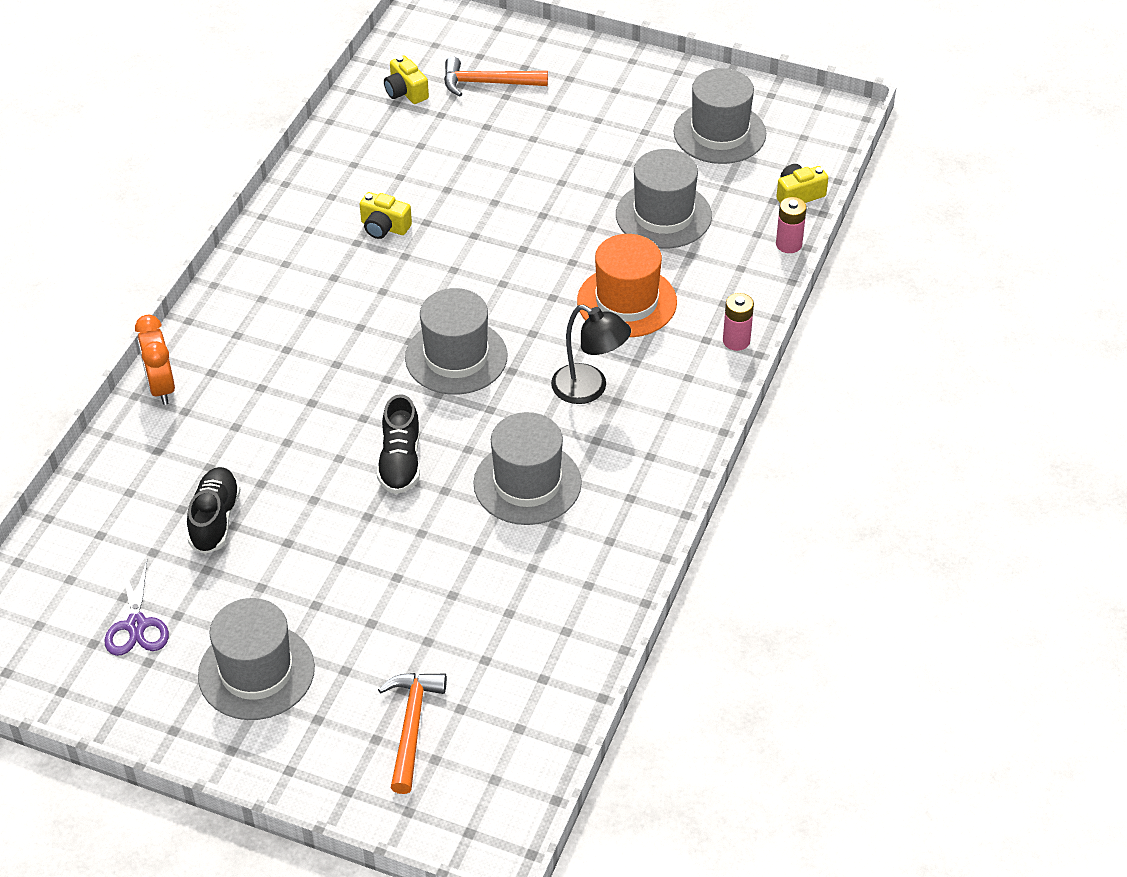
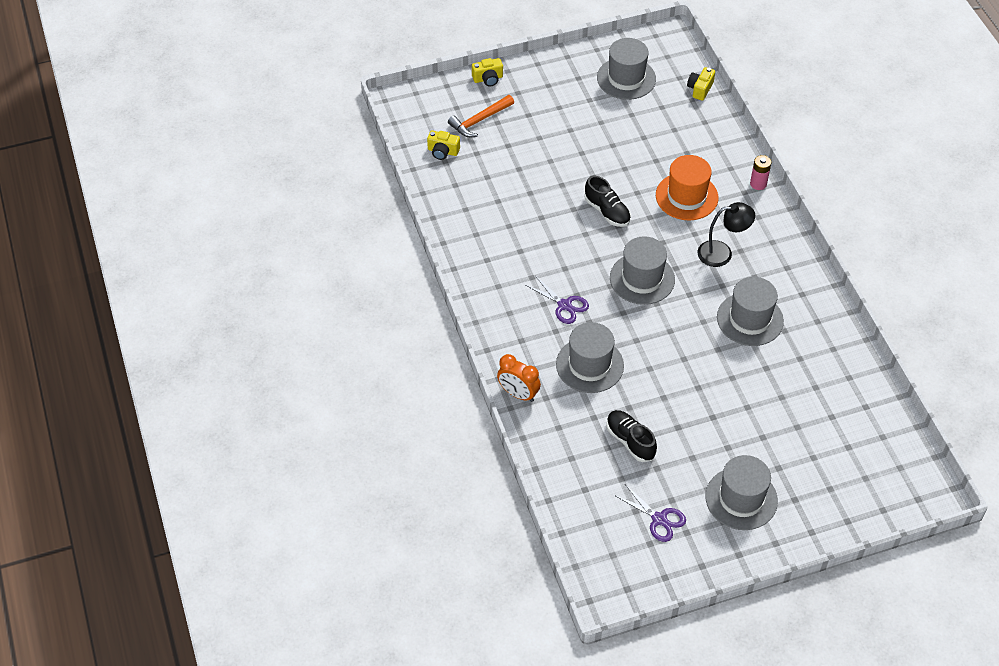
camera: 40 degrees left, 5 degrees up
yellow camera [360,192,412,239] -> yellow camera moved to [472,58,503,87]
black shoe [377,394,420,494] -> black shoe moved to [584,176,631,227]
orange hammer [378,673,447,794] -> none
grey hat [616,149,712,248] -> grey hat moved to [556,322,624,393]
pink battery [776,197,807,253] -> none
none -> purple scissors [526,277,589,324]

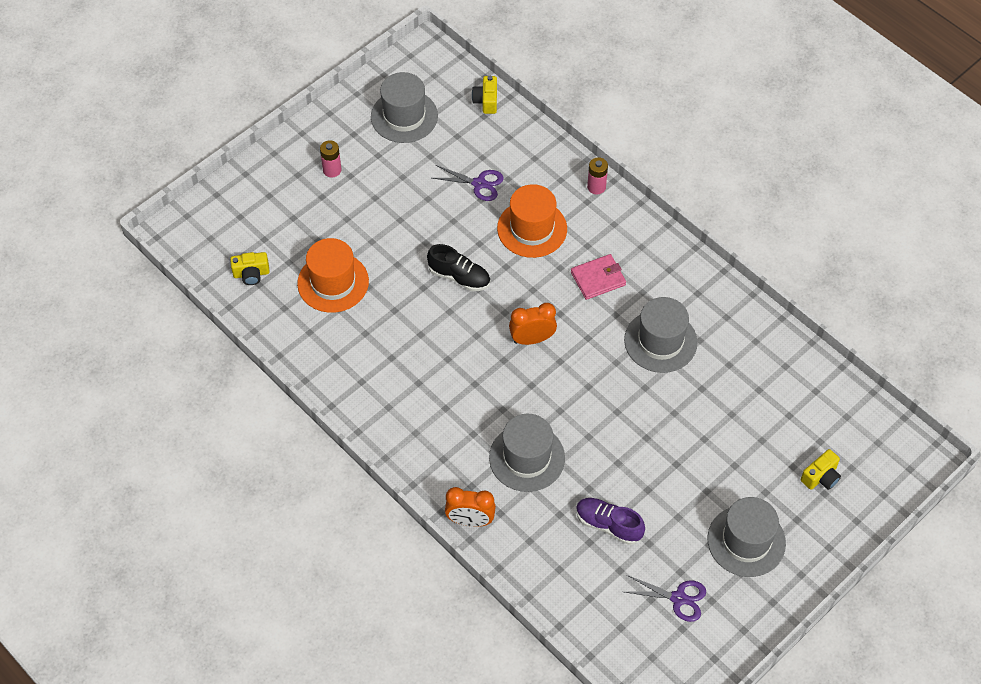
camera: 25 degrees left, 5 degrees up
orange hammer [448,95,514,137] -> none
yellow camera [472,58,503,87] -> yellow camera moved to [801,449,841,490]
purple scissors [526,277,589,324] -> purple scissors moved to [432,165,504,201]
black shoe [606,410,657,462] -> purple shoe [576,498,645,545]
grey hat [610,236,675,305] -> orange clock [509,303,557,345]
black lamp [697,202,755,267] -> pink wallet [571,254,626,300]
none -> orange hat [297,238,369,313]
none -> pink battery [320,140,341,177]

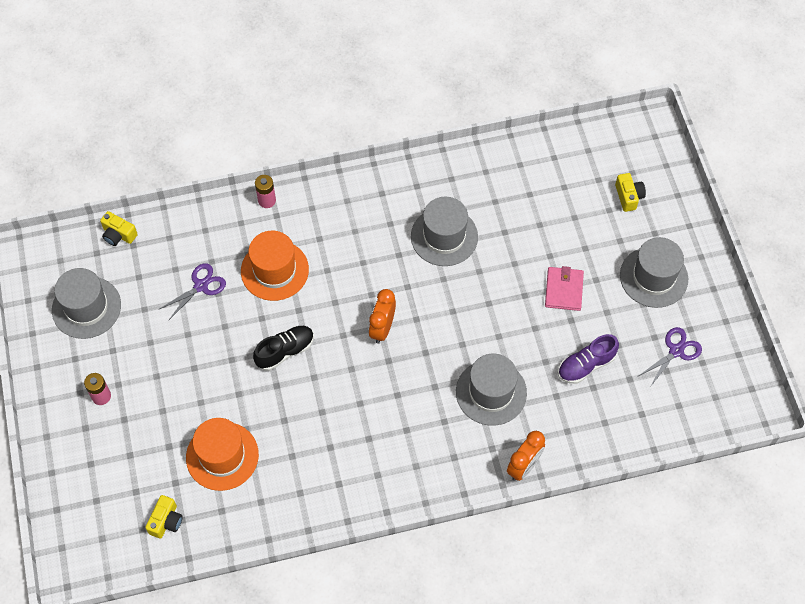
camera: 60 degrees left, 5 degrees up
pink wallet [571,254,626,300] -> pink wallet moved to [545,266,584,311]

